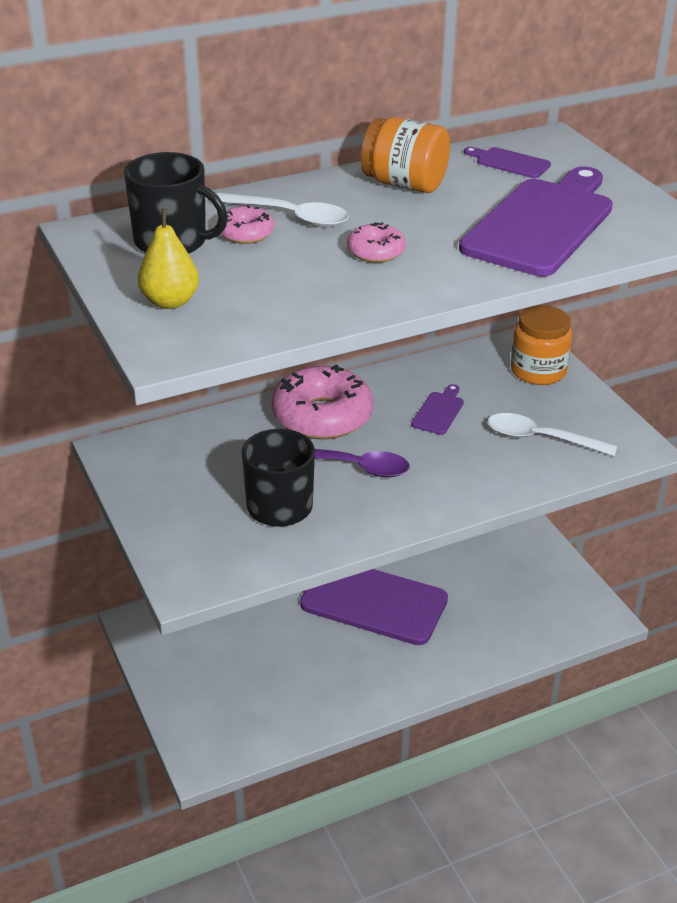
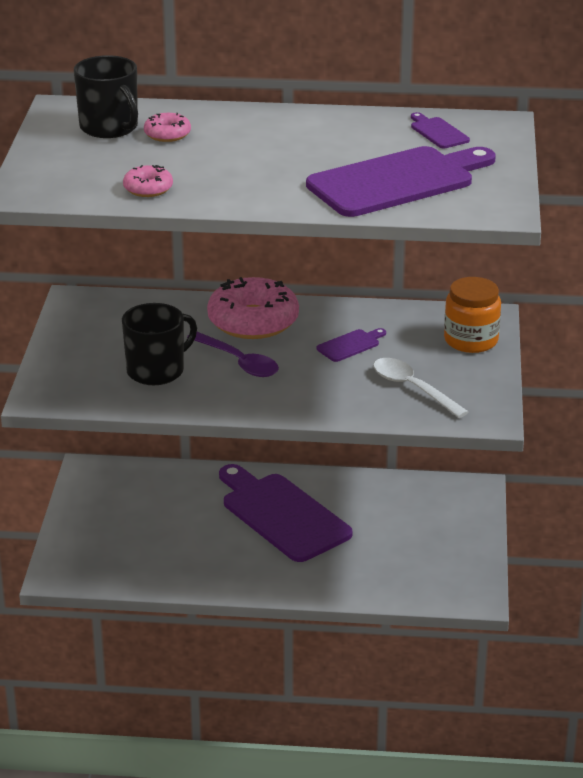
camera: 30 degrees right, 5 degrees down
yellow pear [138,209,199,309] -> none
white spoon [217,192,349,227] -> none
pink donut [347,222,406,263] -> pink donut moved to [123,165,173,197]
orange jar [361,117,450,193] -> none

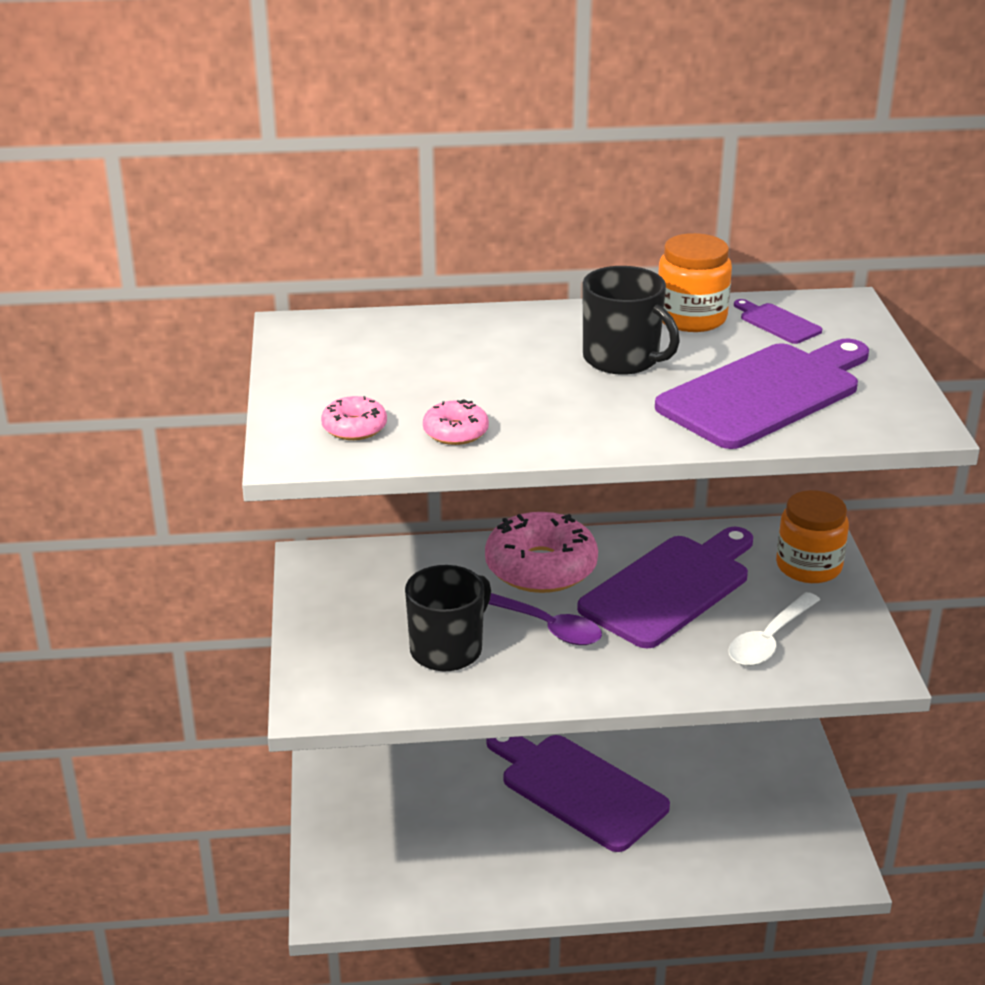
camera: 10 degrees left, 0 degrees up
black mug [74,55,138,138] -> black mug moved to [583,266,680,375]
pink donut [144,113,191,142] -> pink donut moved to [321,396,387,440]
purple cutting board [317,328,386,362] -> purple cutting board [577,526,753,648], size x2.37
white spoon [373,358,469,418] -> white spoon turned 90 degrees counterclockwise [728,592,820,666]
none -> orange jar [658,233,732,332]

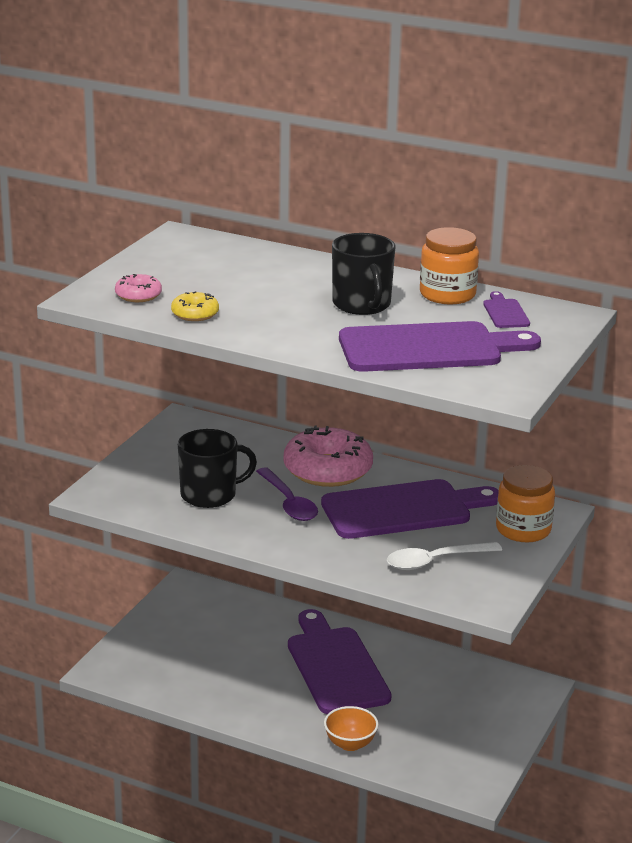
camera: 30 degrees right, 5 degrees down
pink donut [423,399,489,445] -> yellow donut [171,291,219,321]
none -> orange bowl [324,706,379,751]

